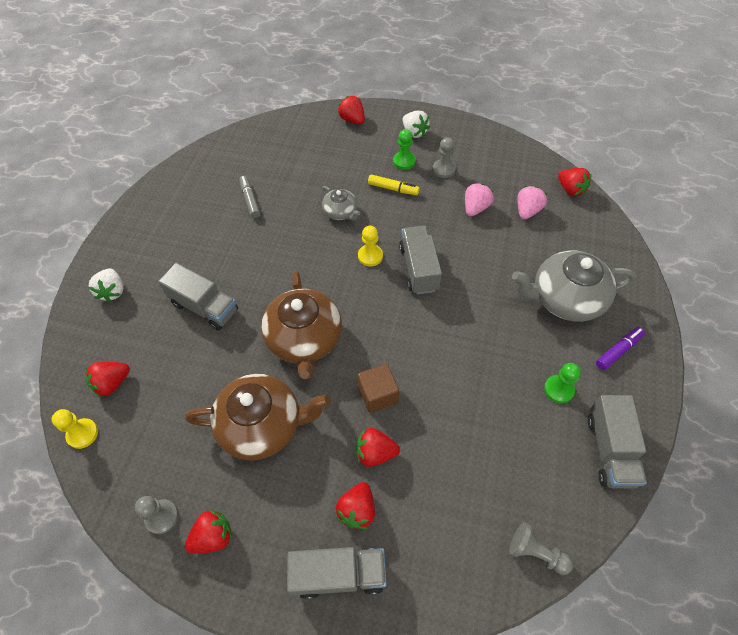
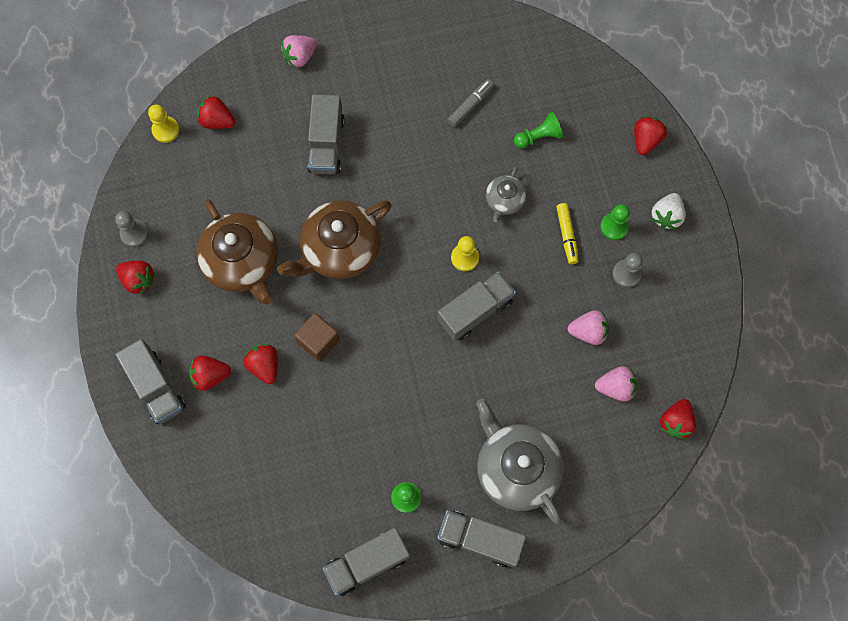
camera: 60 degrees right, 15 degrees up
white strawberry [89,268,124,302] -> pink strawberry [281,35,317,68]
grey pawn [509,522,573,575] -> none
purple marker [596,327,645,370] -> grey truck [437,510,526,567]
none -> green pawn [514,112,563,148]

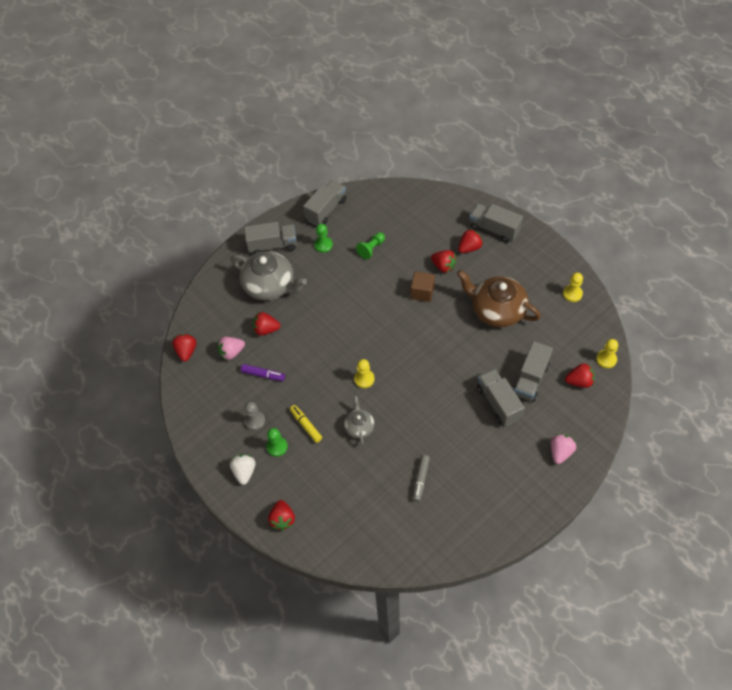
camera: 155 degrees right, 15 degrees down
grey pawn [115,211,149,247] -> yellow pawn [563,273,583,302]
red strawberry [116,261,155,294] -> red strawberry moved to [253,312,280,336]
brown teapot [277,200,391,279] -> none
grey truck [437,271,516,341] -> grey truck moved to [513,341,553,402]
green pawn [514,112,563,148] -> green pawn moved to [356,232,385,260]
pink strawberry [568,310,609,345] -> purple marker [241,364,285,381]

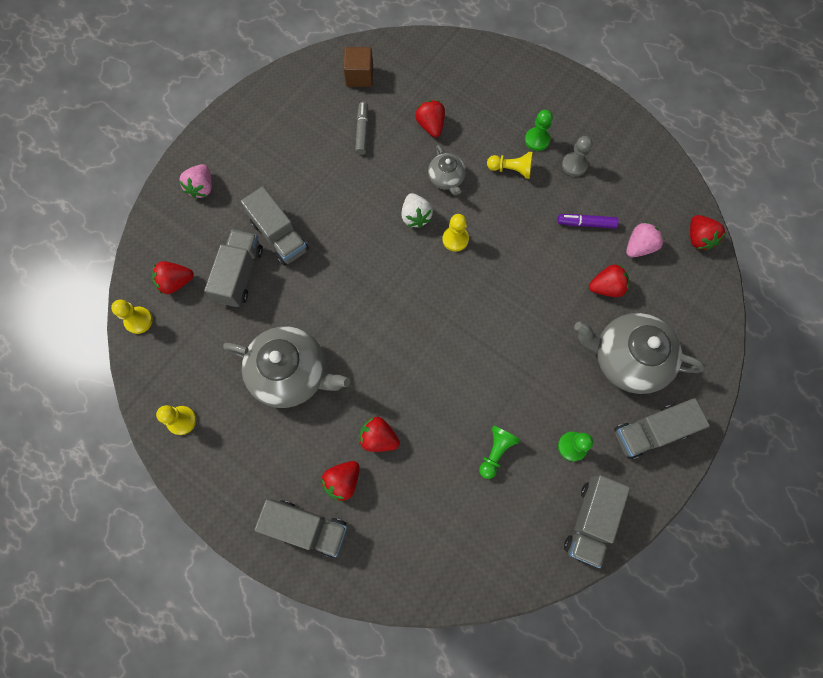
camera: 165 degrees right, 15 degrees up
white strawberry [230,454,256,485] -> white strawberry moved to [401,193,433,228]
red strawberry [268,500,295,530] -> red strawberry moved to [415,100,445,137]
yellow marker [290,405,322,443] -> yellow pawn [487,152,533,179]
brown cube [410,271,435,302] -> brown cube moved to [343,47,373,87]
brown teapot [457,270,541,327] -> grey teapot [223,326,350,408]

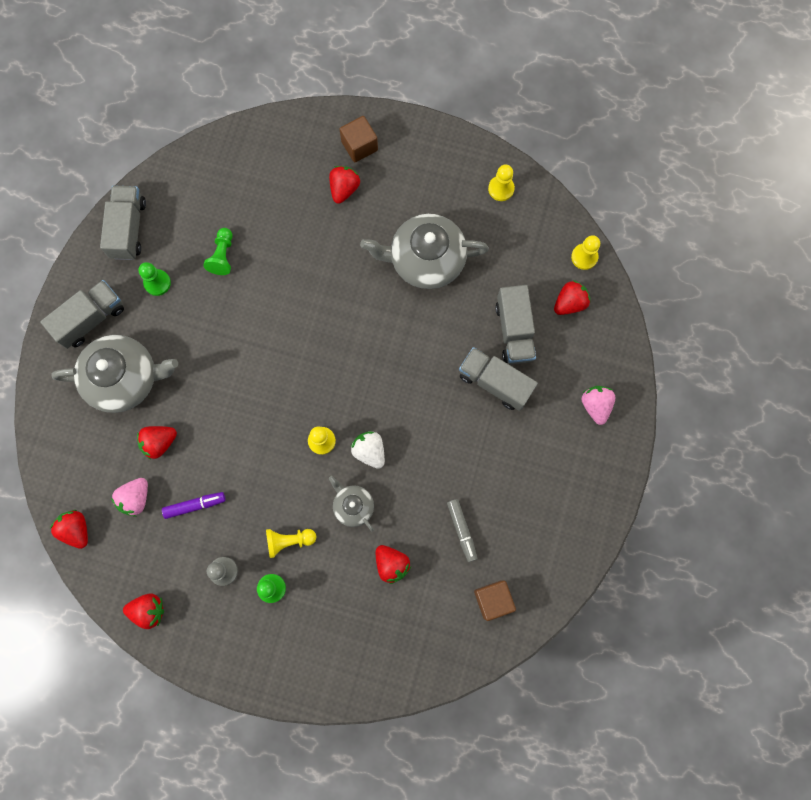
camera: 160 degrees right, 5 degrees up
grey truck [255,499,347,557] -> brown cube [339,116,378,162]
red strawberry [359,417,400,452] -> red strawberry moved to [123,593,164,629]

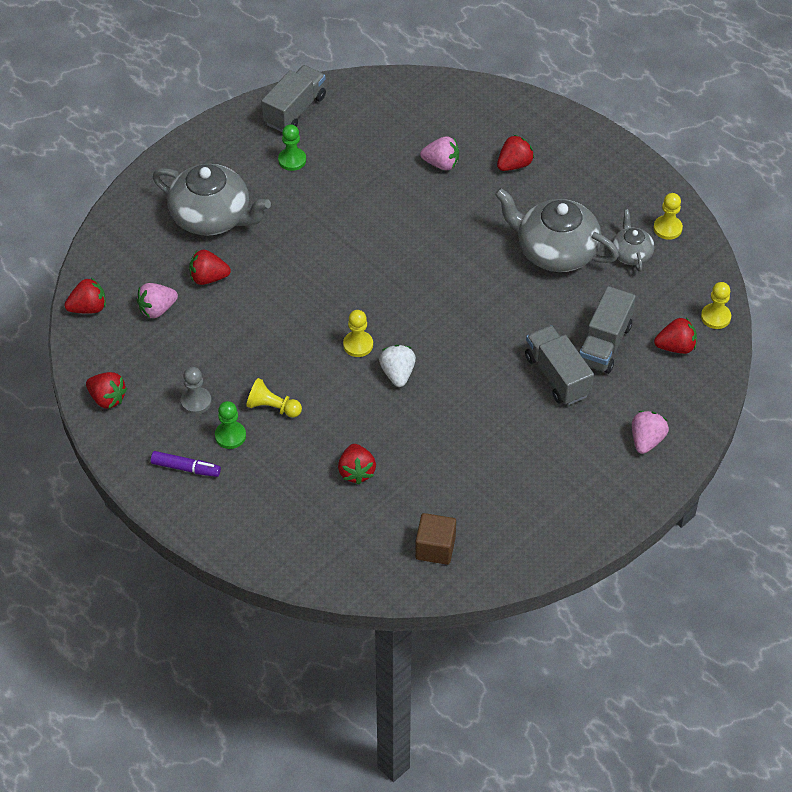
camera: 30 degrees right, 25 degrees down
grey truck [40,280,124,349] -> none
red strawberry [50,510,88,549] -> red strawberry turned 75 degrees clockwise [64,278,106,314]
purple marker [162,492,226,519] -> purple marker moved to [151,451,221,477]
green pawn [203,228,233,275] -> none
grey teapot [329,476,374,531] -> grey teapot moved to [612,209,654,272]
brown cube [339,116,378,162] -> none
grey marker [447,499,477,562] -> none
none -> pink strawberry [420,137,459,170]

